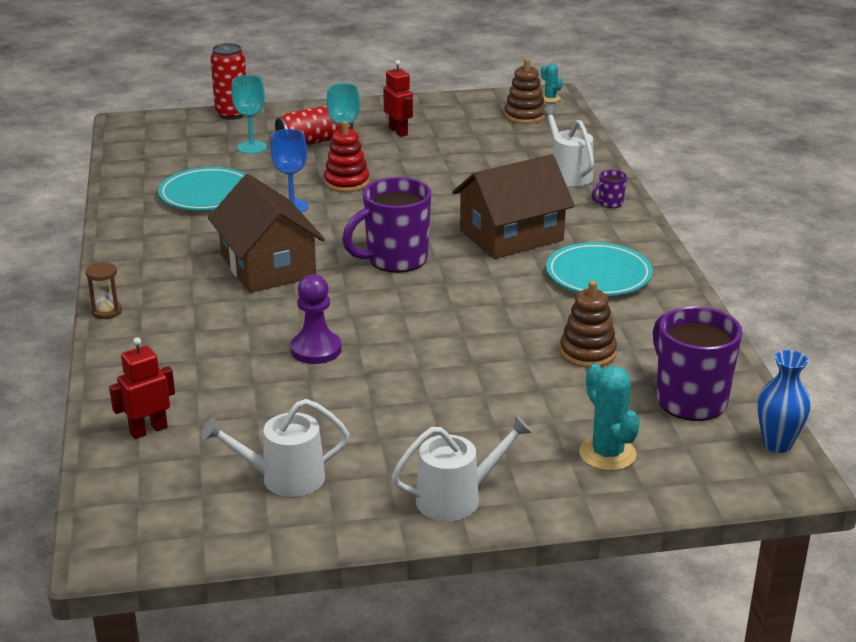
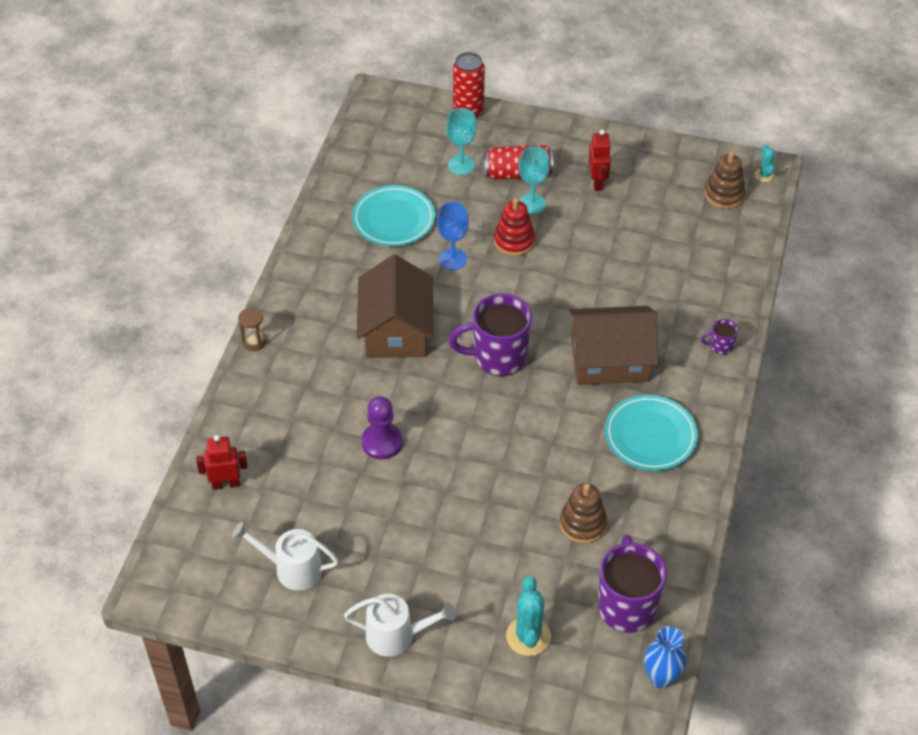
camera: 25 degrees right, 20 degrees up
white watering can [540,105,594,186] -> none

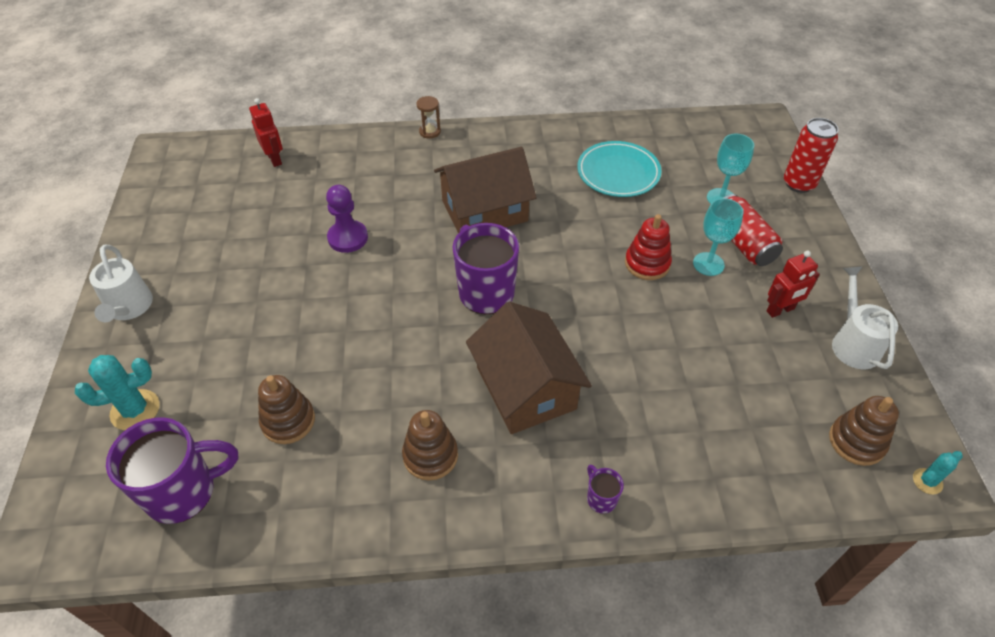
camera: 70 degrees right, 0 degrees up
white watering can [232,522,339,591] -> white watering can moved to [832,266,898,369]
blue goblet [437,202,469,270] -> none
turquoise plate [605,395,698,471] -> brown stacking toy [402,410,458,481]
blue vase [644,626,686,689] -> none

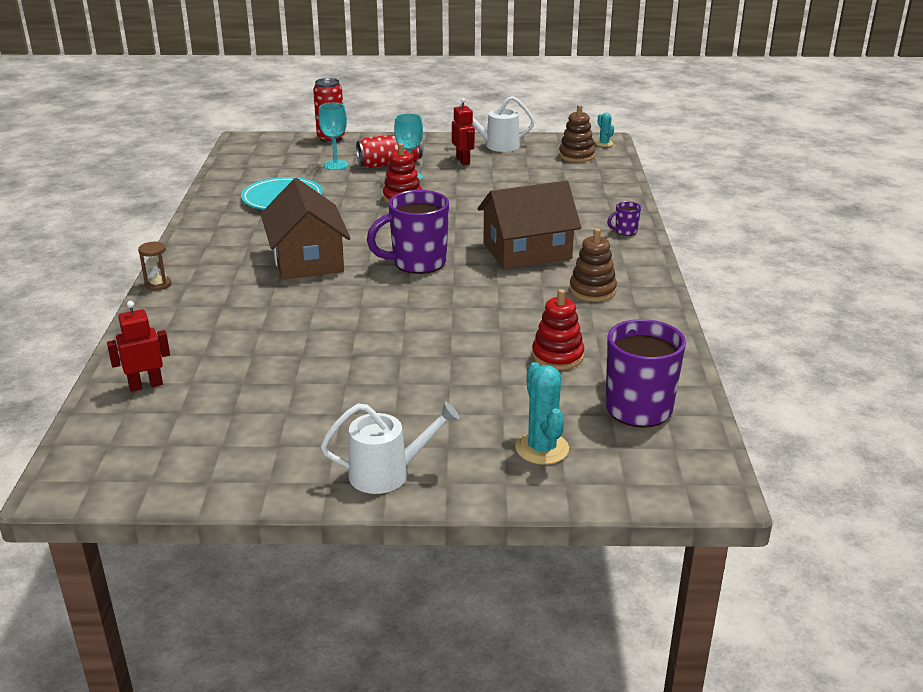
camera: 85 degrees left, 20 degrees down
brown stacking toy [258,375,315,444] -> red stacking toy [532,289,584,370]
purple pawn [326,185,368,253] -> none

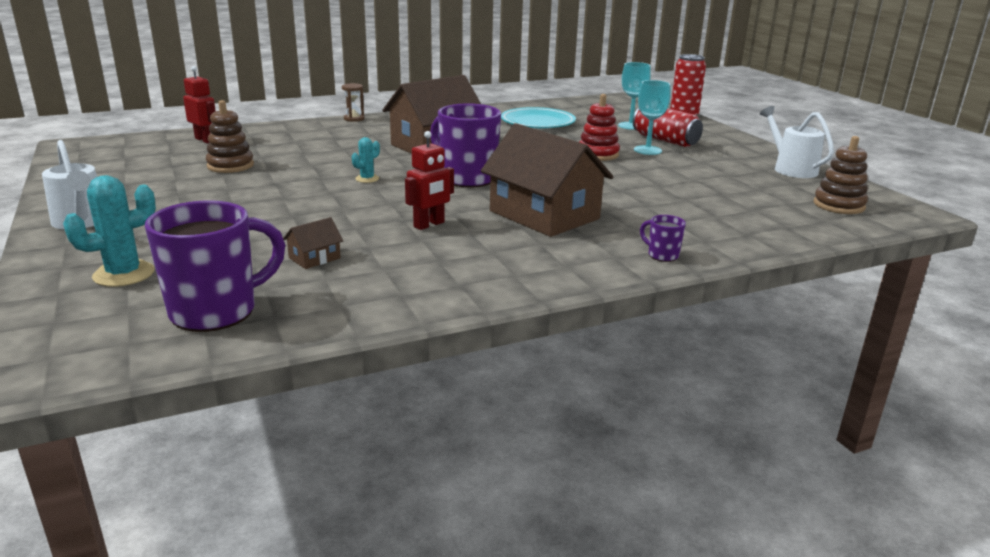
camera: 65 degrees right, 5 degrees down
red robot [452,98,475,165] -> red robot moved to [405,131,454,230]
red stacking toy [532,289,584,370] -> brown house [283,217,343,269]
brown stacking toy [569,228,617,302] -> brown stacking toy moved to [206,100,254,173]
turquoise cactus [596,113,614,147] -> turquoise cactus moved to [352,137,380,183]

